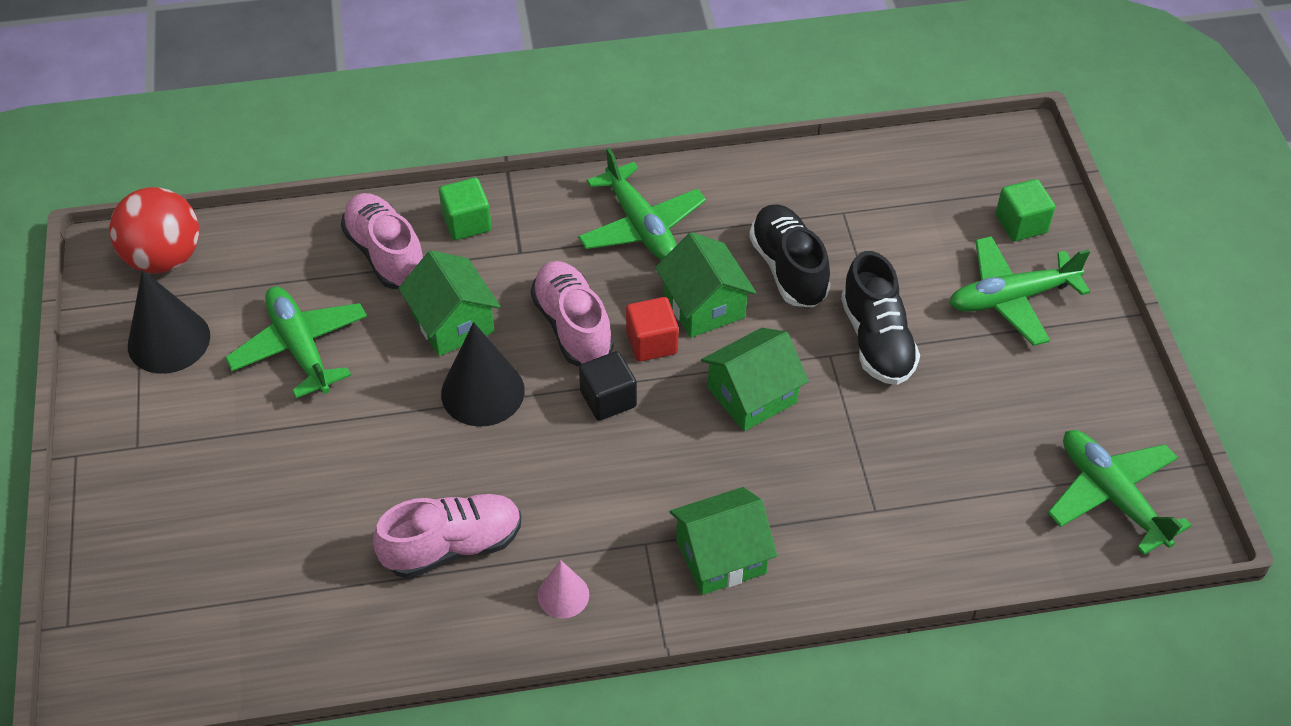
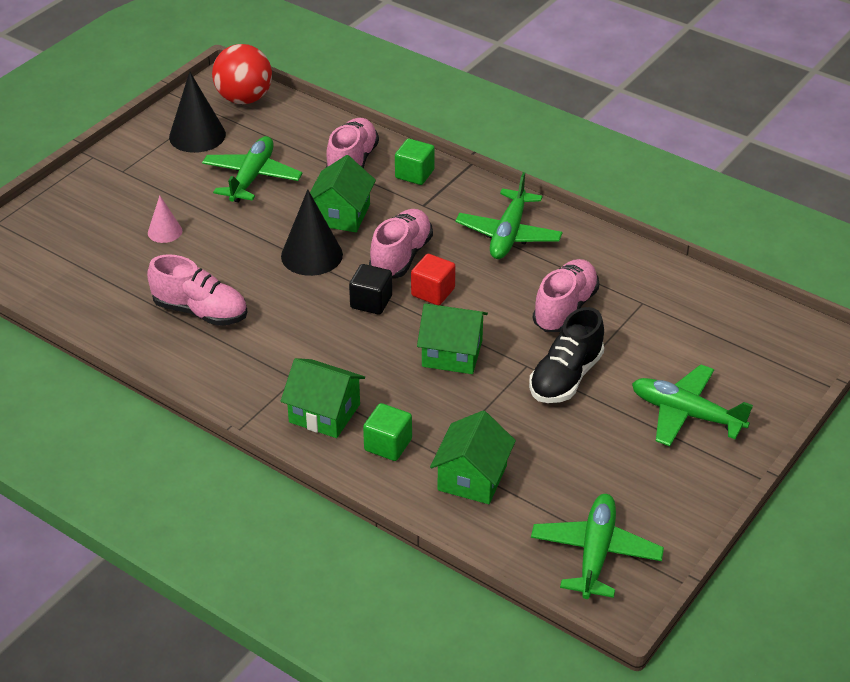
camera: 45 degrees right, 10 degrees down
pink cone [538,560,589,618] -> pink cone moved to [148,195,182,243]
green house [655,232,756,338] -> green house moved to [430,410,516,504]
black shoe [749,204,830,307] -> pink shoe [533,259,599,332]
green cube [996,179,1055,241] -> green cube moved to [363,403,412,461]

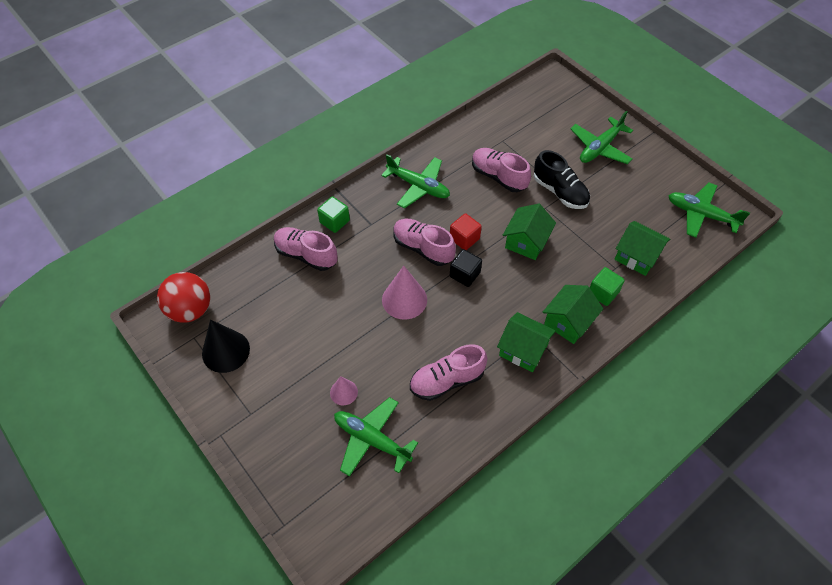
camera: 75 degrees left, 15 degrees up
pink shoe [147,254,247,326] -> pink shoe turned 150 degrees counterclockwise [410,344,487,401]
green plane [202,136,303,202] -> green plane moved to [334,397,418,477]
black cone [281,189,343,276] -> pink cone [382,266,427,320]
green house [310,155,376,233] -> green house moved to [497,312,556,372]

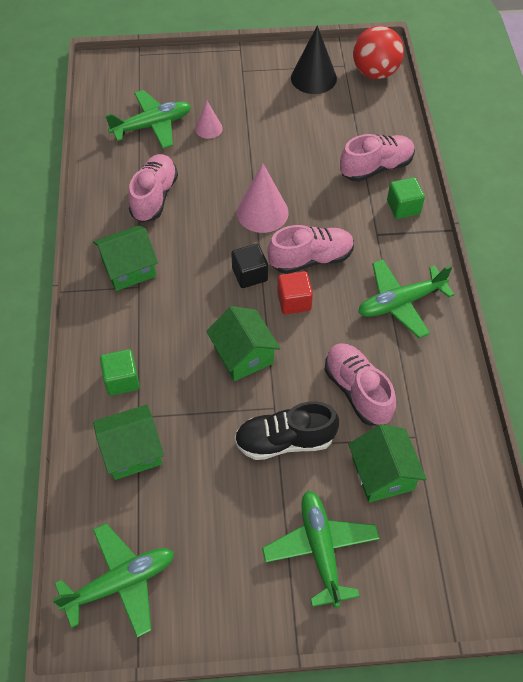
camera: 125 degrees right, 0 degrees up
pink shoe [472,148,531,192] -> pink shoe turned 105 degrees counterclockwise [325,343,396,426]
green house [543,285,603,344] -> green house moved to [348,424,426,503]

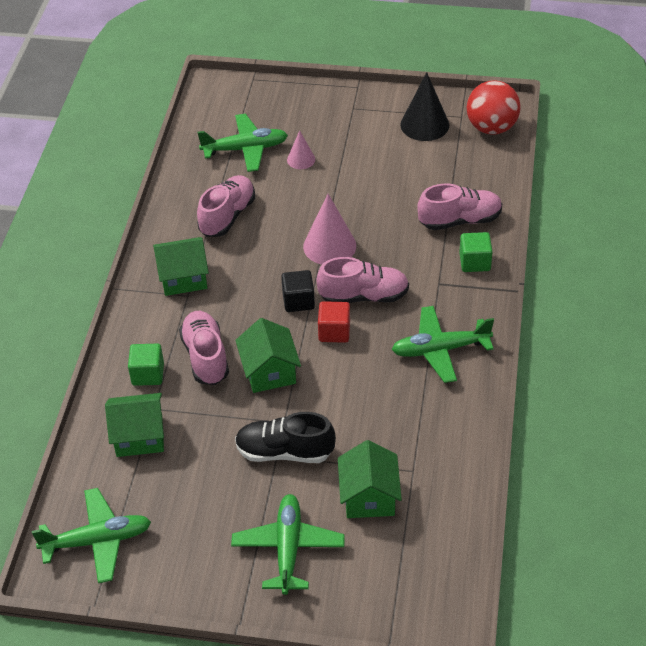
camera: 15 degrees right, 10 degrees down
pink shoe [325,343,396,426] -> pink shoe moved to [179,311,229,385]

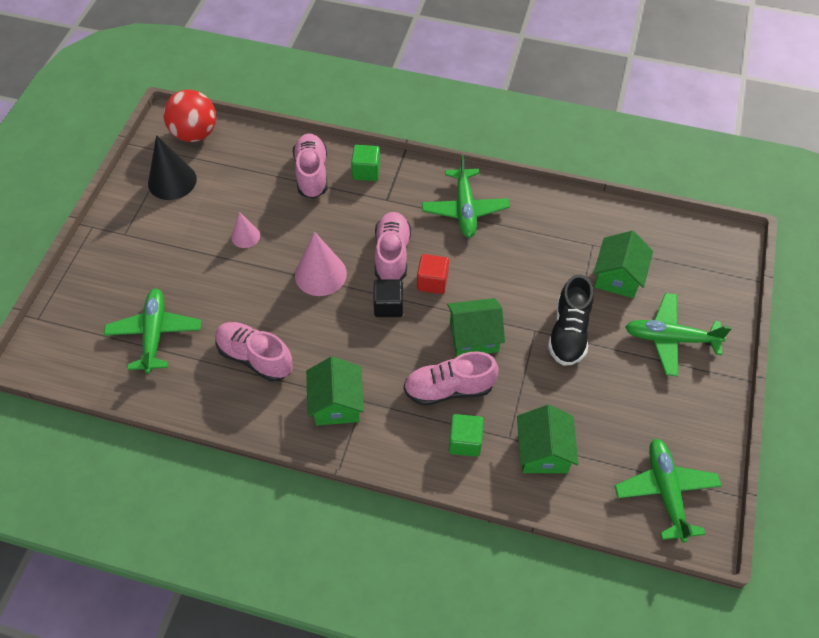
camera: 85 degrees left, 10 degrees up
pink cone [287,130,315,169] -> pink cone moved to [231,212,260,248]
green house [338,440,402,518] -> green house turned 75 degrees counterclockwise [594,231,653,298]

